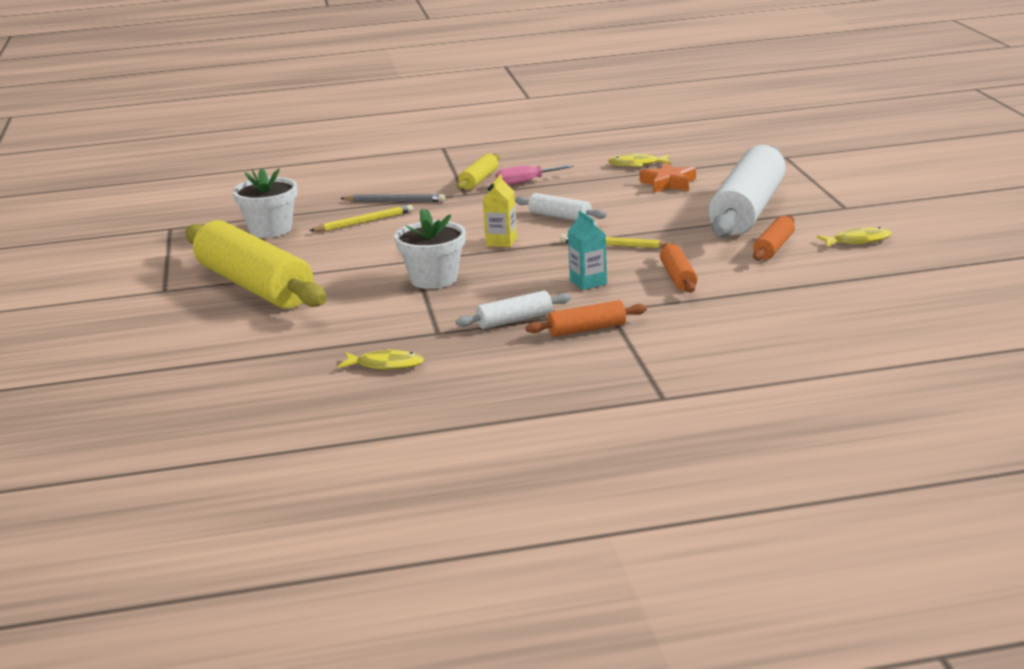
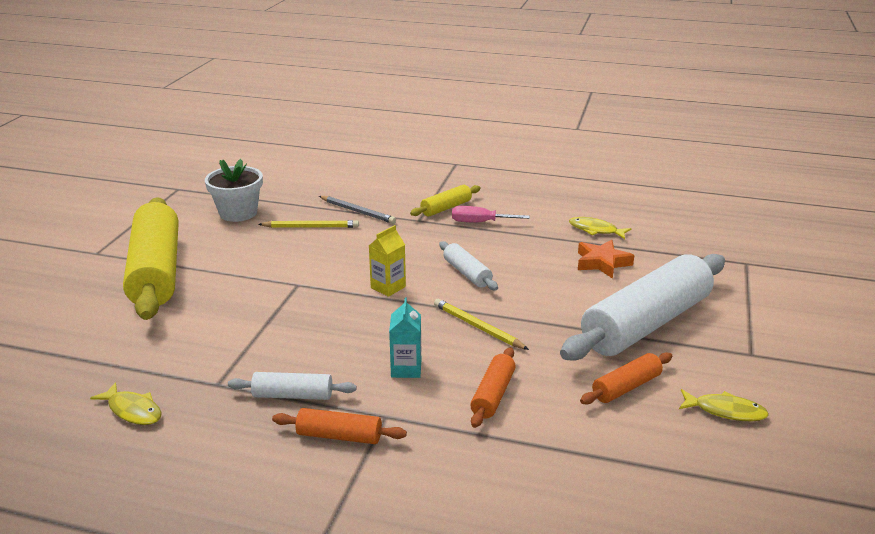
camera: 25 degrees right, 5 degrees up
white flower pot [395,209,466,289] -> none

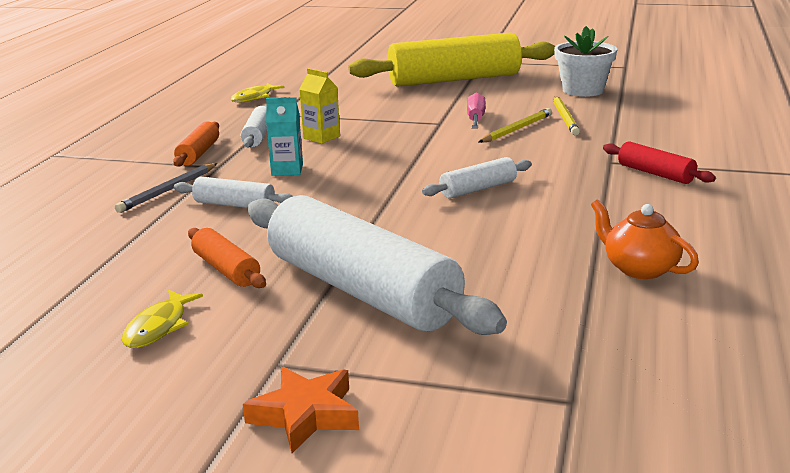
camera: 90 degrees right, 5 degrees down
grey pencil [319,196,396,224] -> grey pencil moved to [115,163,217,213]
yellow carton [369,225,406,297] -> yellow carton moved to [300,68,340,144]
yellow rolling pin [410,185,481,216] -> red rolling pin [603,141,716,184]
yellow pencil [434,299,529,350] -> yellow pencil moved to [479,108,552,143]
pink screwdriver [452,206,530,222] -> pink screwdriver moved to [467,92,486,129]
orange rolling pin [470,347,516,428] -> white rolling pin [174,177,294,208]
yellow fish [569,217,631,239] -> orange teapot [591,199,699,279]
orange star [578,240,634,279] -> orange star moved to [243,367,359,453]

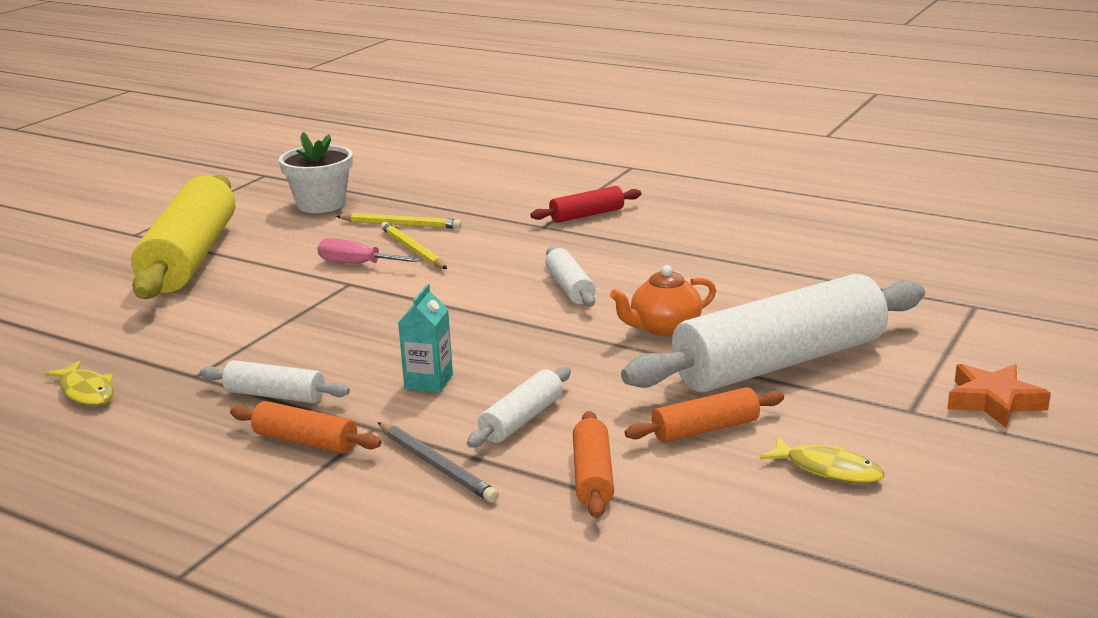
camera: 75 degrees left, 0 degrees up
yellow carton [300,68,340,144] -> none
orange teapot [591,199,699,279] -> orange teapot moved to [610,265,716,336]
none -> orange rolling pin [573,411,614,518]

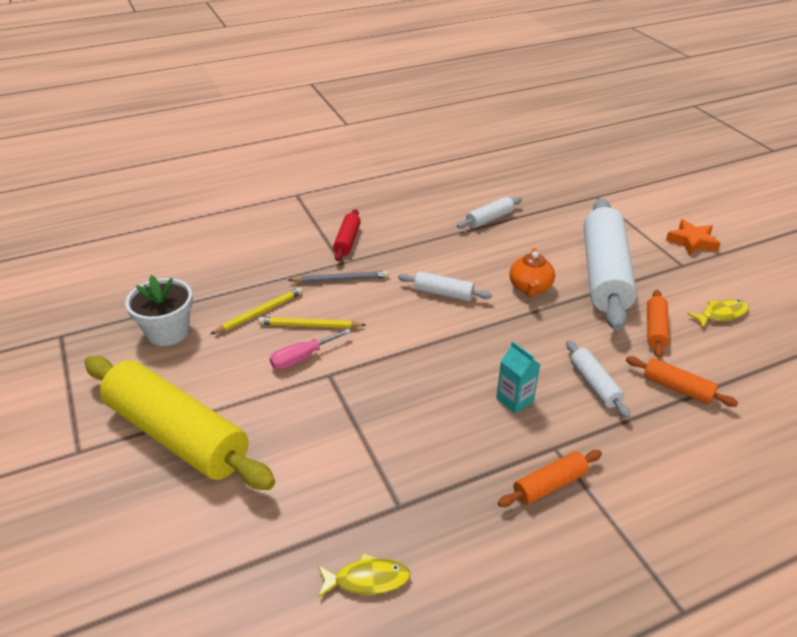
camera: 55 degrees left, 15 degrees up
white rolling pin [200,360,350,403] -> white rolling pin moved to [457,197,522,229]
grey pencil [378,422,499,503] -> grey pencil moved to [288,271,389,283]

